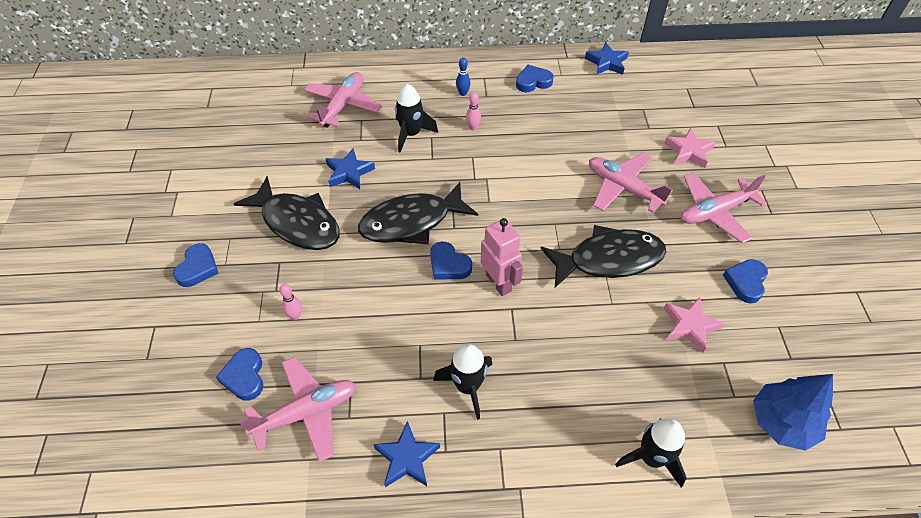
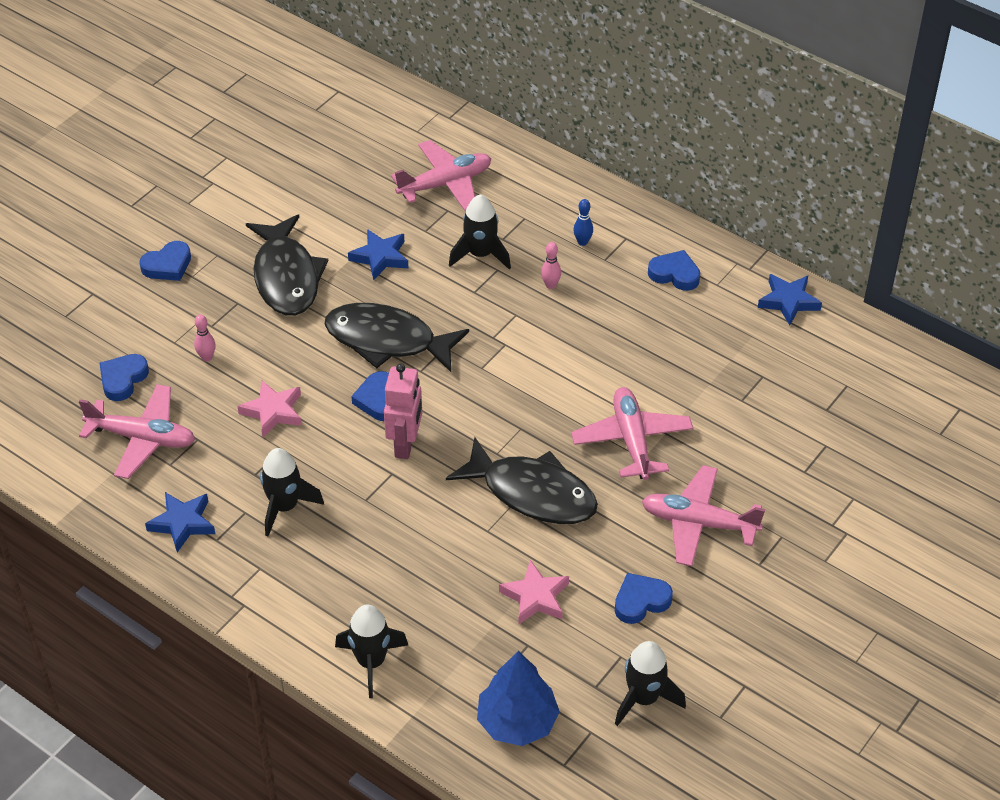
camera: 40 degrees right, 5 degrees down
pink star [664,128,716,168] -> pink star moved to [237,380,302,437]
none -> black rocket [615,641,686,726]

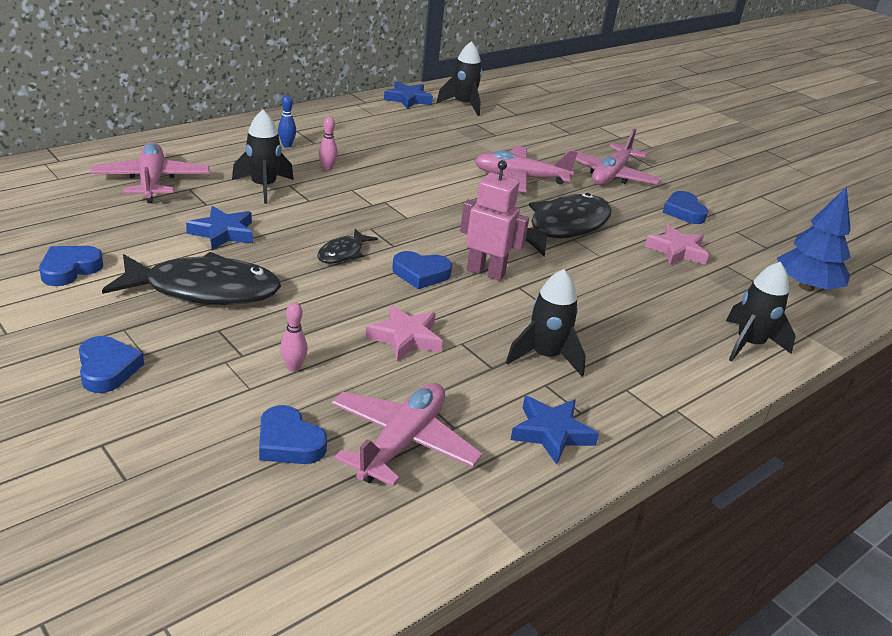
camera: 80 degrees left, 15 degrees down
black fish [324,303,469,372] -> black fish [317,229,378,264], size x0.49
black rocket [615,641,686,726] -> black rocket moved to [436,41,482,116]
blue heart [648,250,700,291] -> blue heart moved to [39,246,103,286]

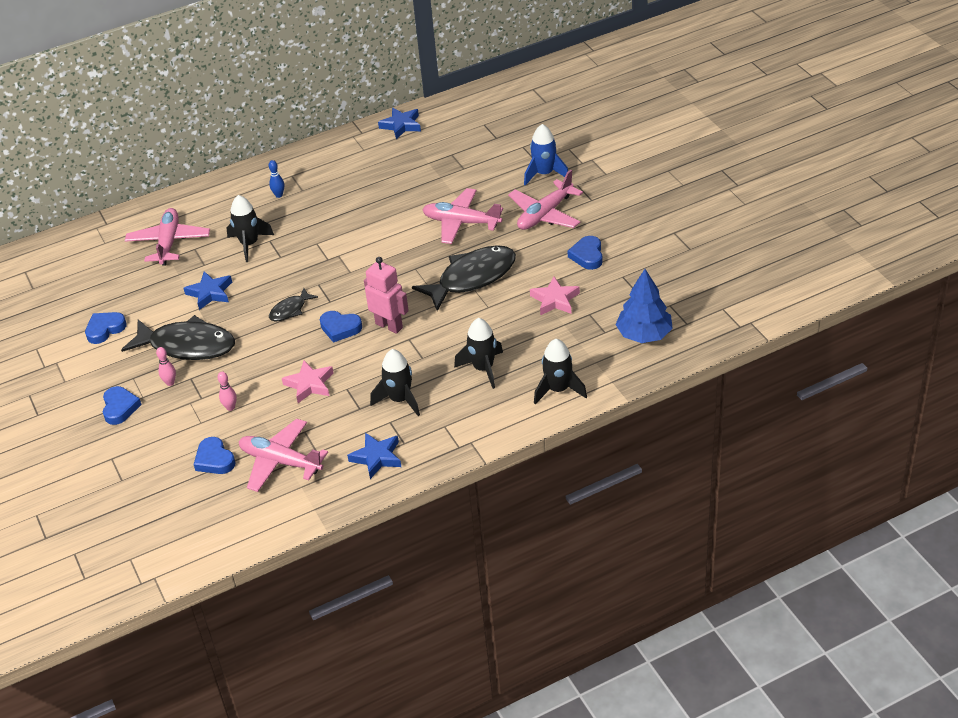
camera: 20 degrees right, 10 degrees up
pink bowling pin [319,116,338,170] -> pink bowling pin moved to [156,347,176,386]
pink plane [331,383,482,487] -> pink plane turned 105 degrees counterclockwise [239,418,328,492]
black rocket [436,41,482,116] -> black rocket moved to [454,318,503,389]
none -> blue rocket [524,124,568,186]

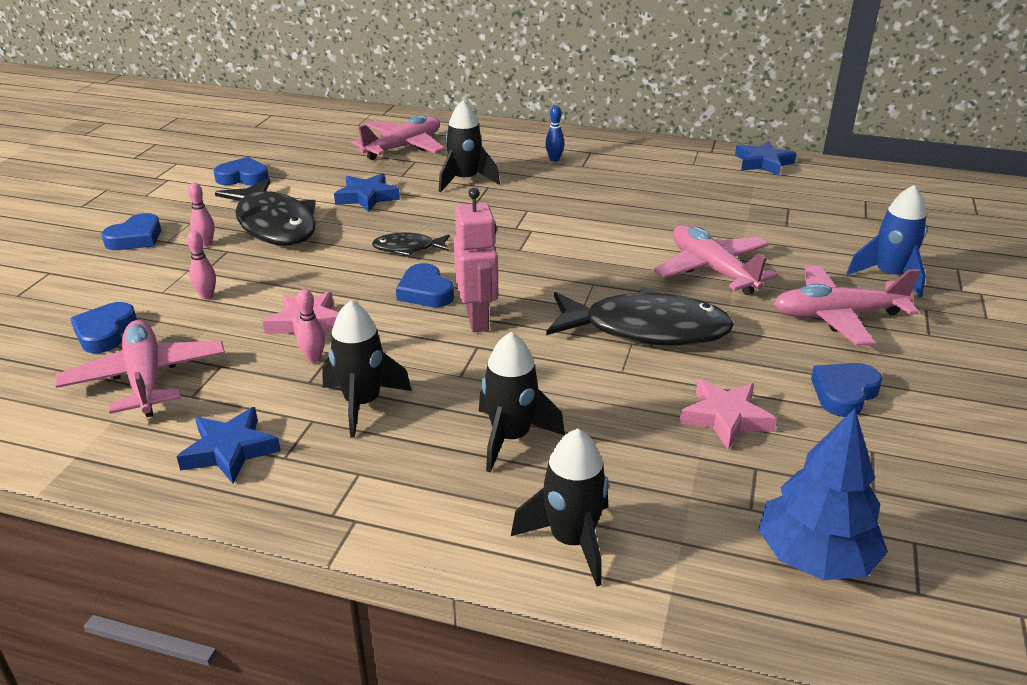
camera: 40 degrees right, 10 degrees down
none -> pink bowling pin [297,289,325,363]

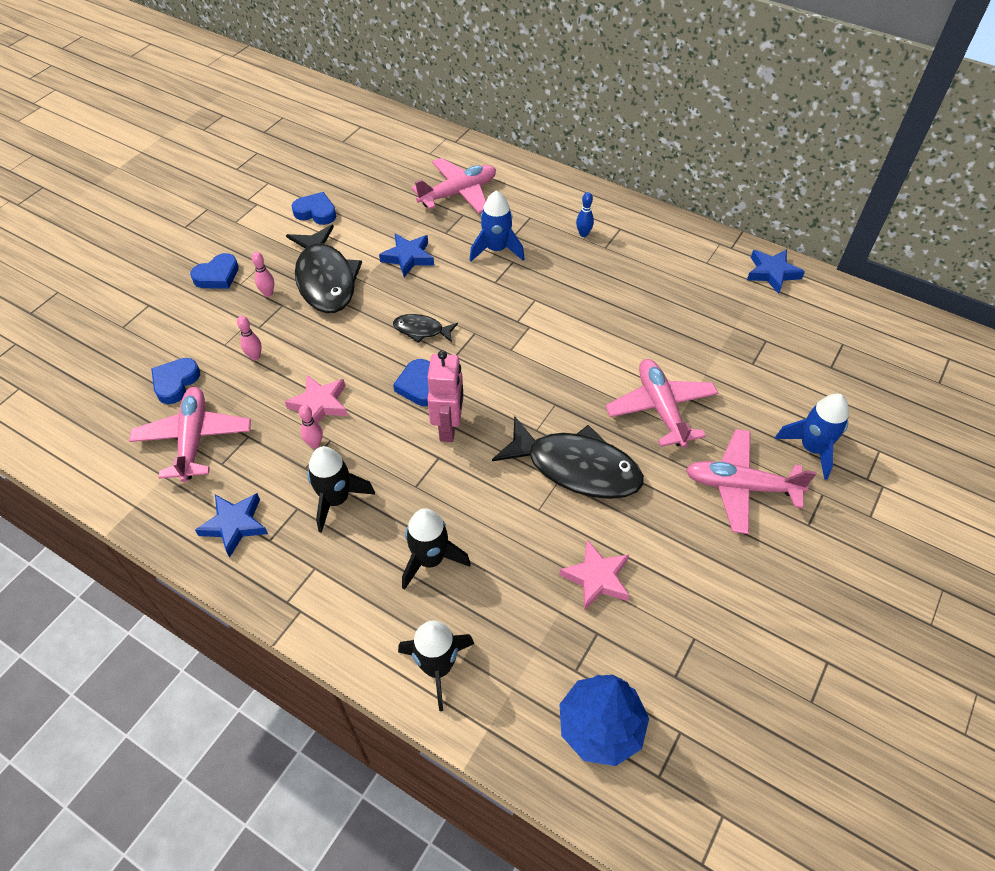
camera: 15 degrees right, 20 degrees up
black rocket [439,100,500,192] -> blue rocket [470,190,524,262]
blue heart [811,363,883,417] -> none

